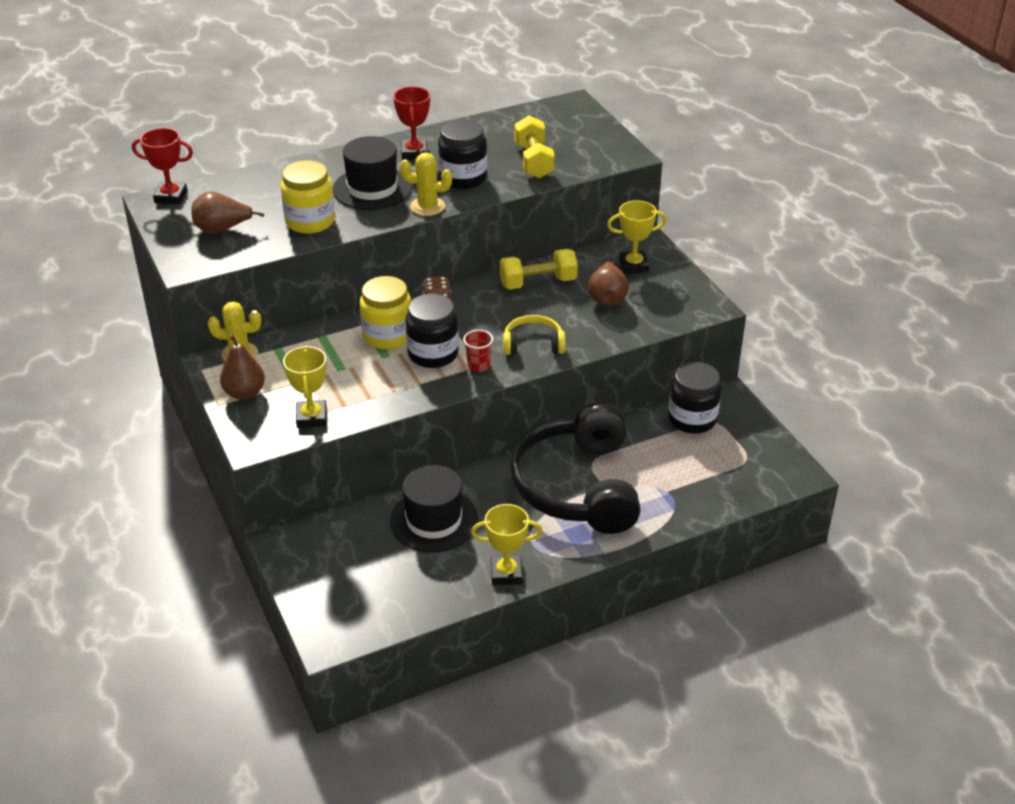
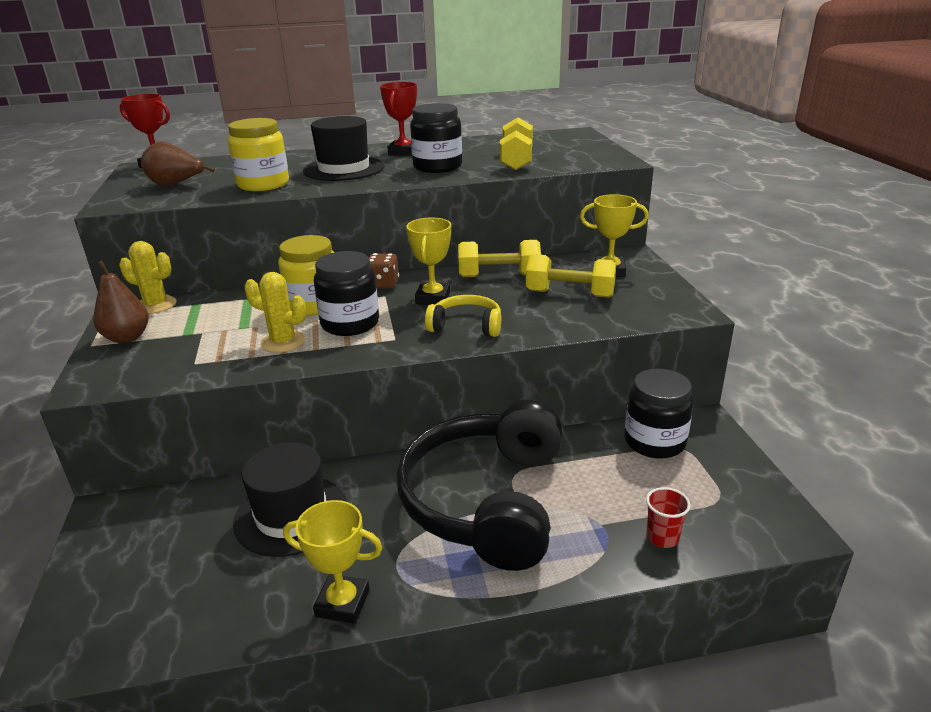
camera: 15 degrees right, 10 degrees down
yellow trophy [283,346,327,428] -> yellow trophy moved to [406,218,451,305]
yellow cactus [400,153,452,216] -> yellow cactus moved to [244,272,306,353]
red cup [463,330,493,372] -> red cup moved to [646,487,691,548]
brown pear [588,261,629,306] -> yellow dumbbell [526,254,616,298]

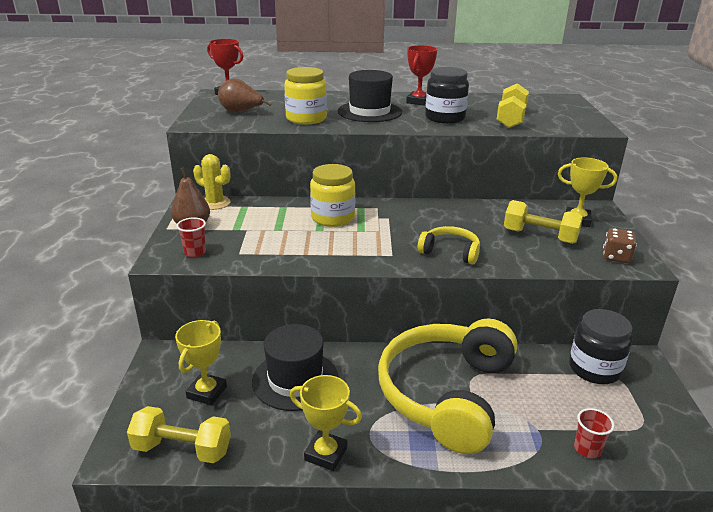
camera: 10 degrees right, 0 degrees up
yellow cactus [244,272,306,353] -> none
black jar [314,251,379,336] -> none
brown dice [369,253,399,289] -> brown dice moved to [603,228,637,263]
black headphones [396,399,563,571] -> yellow headphones [378,318,517,454]
yellow trophy [406,218,451,305] -> yellow trophy moved to [175,320,227,406]
yellow dumbbell [458,240,541,277] -> yellow dumbbell moved to [127,406,231,463]
none -> red cup [176,217,206,257]

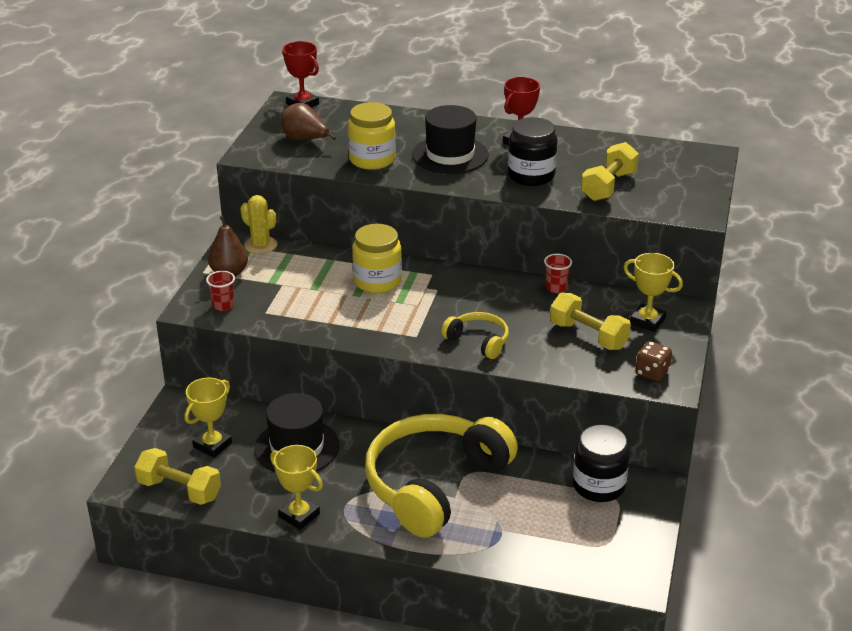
camera: 15 degrees right, 5 degrees up
red cup [574,408,615,458] -> red cup moved to [544,254,572,293]

